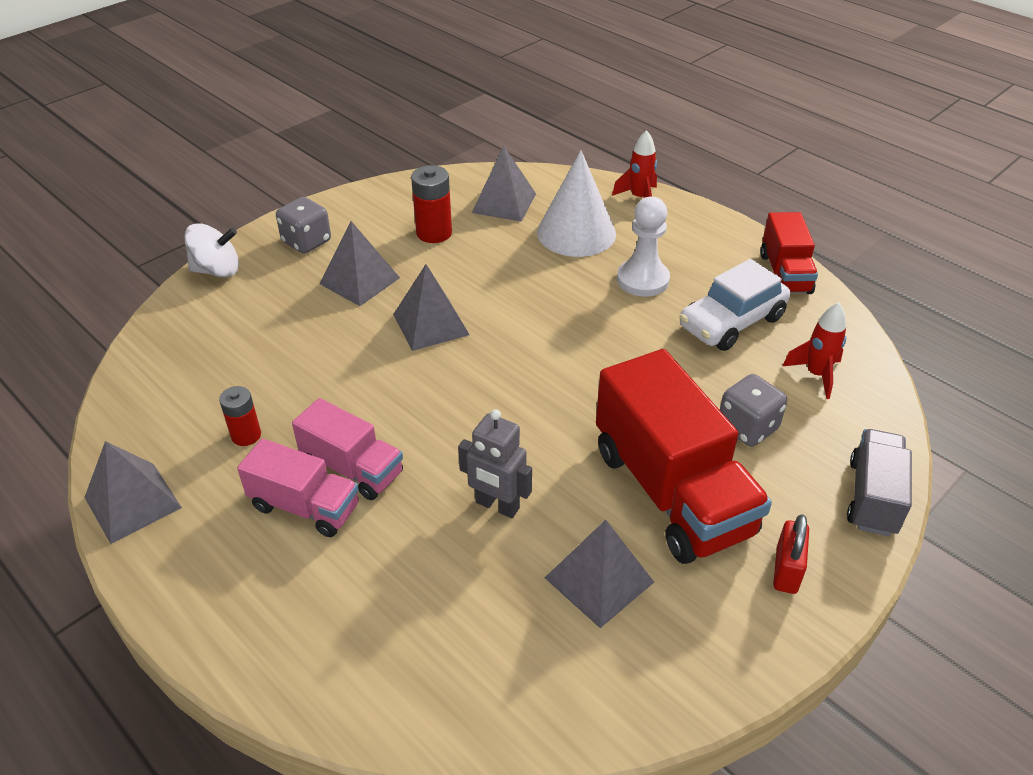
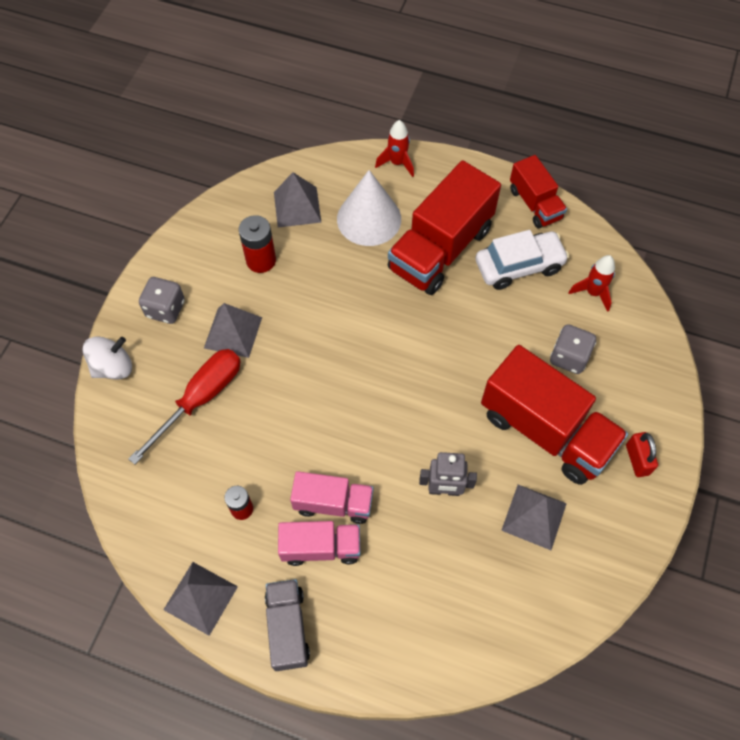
camera: 25 degrees left, 20 degrees up
grey pyramid [393,264,470,351] -> none
white pawn [617,197,670,297] -> red truck [388,160,501,295]
white car [679,259,790,351] -> white car turned 135 degrees counterclockwise [475,230,569,290]
grey truck [847,429,912,536] -> grey truck moved to [265,579,310,671]
none -> red screwdriver [128,349,241,464]

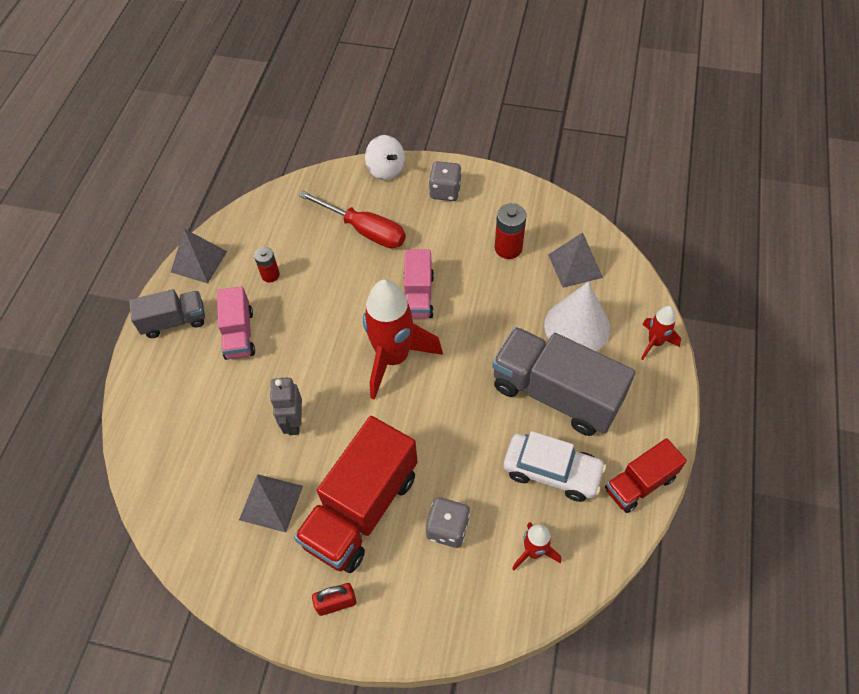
camera: 85 degrees right, 5 degrees down
grey pyramid [204,303,262,358] -> none
pink truck [290,471,374,524] -> pink truck moved to [404,249,434,318]
red truck [388,160,501,295] -> grey truck [492,327,635,436]
white car [475,230,569,290] -> white car turned 45 degrees counterclockwise [503,431,606,502]
none -> red rocket [363,279,443,400]

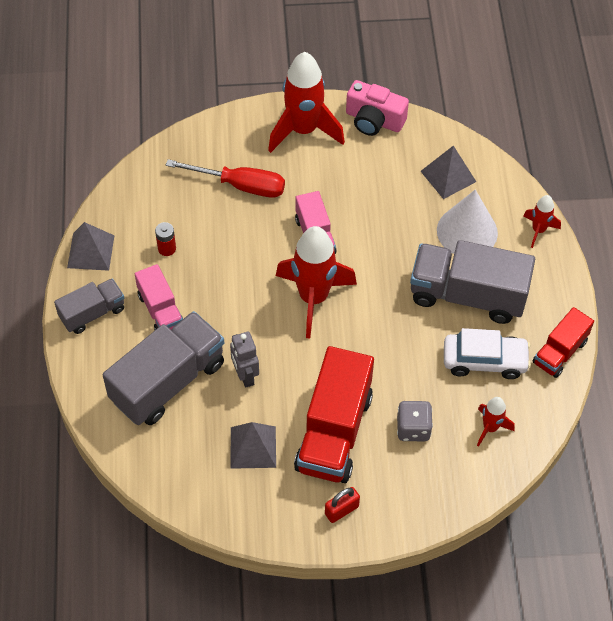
camera: 20 degrees left, 0 degrees up
white spinning top [365,135,405,180] -> none
grey dice [429,161,462,201] -> red rocket [268,52,345,153]
red battery [495,203,527,259] -> none
none -> grey truck [103,311,224,425]
none -> pink camera [346,80,409,136]

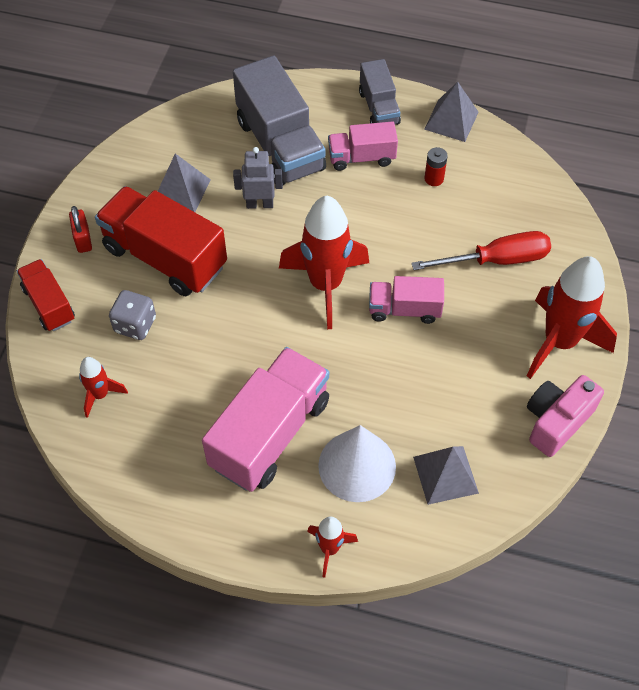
camera: 110 degrees right, 0 degrees up
red screwdriver [166,159,285,198] -> red screwdriver turned 135 degrees counterclockwise [411,231,551,270]
grey truck [410,240,535,324] -> pink truck [202,347,329,492]
white car [444,328,531,379] -> none
red truck [533,307,594,378] -> red truck moved to [17,259,75,331]

